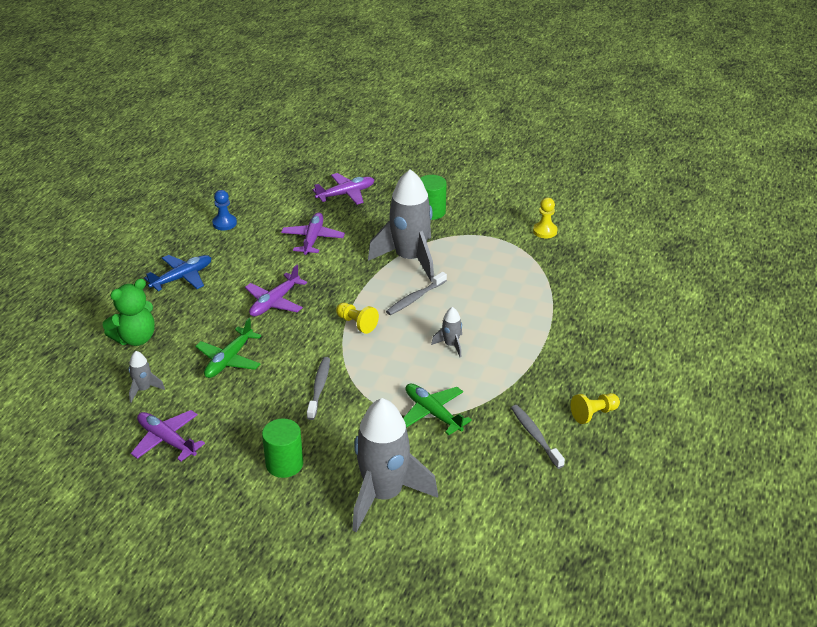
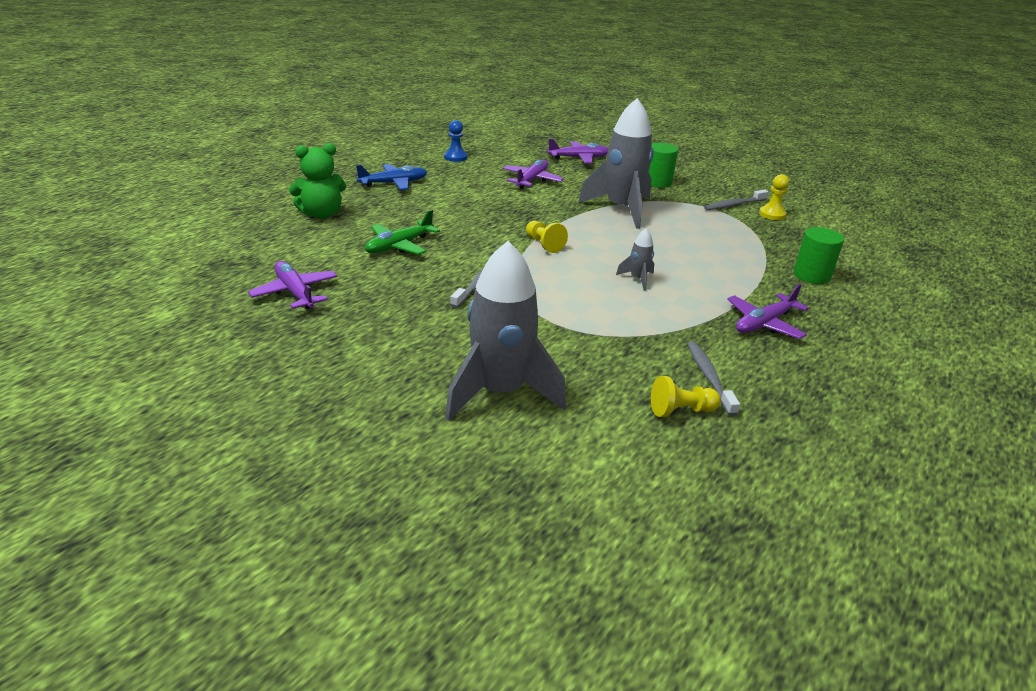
camera: 15 degrees right, 5 degrees down
grey rocket [129,351,165,402] -> none
purple plane [245,265,307,316] -> purple plane moved to [727,284,809,339]
green cylinder [262,418,303,478] -> green cylinder moved to [793,227,844,284]
grey toothbrush [386,272,447,315] -> grey toothbrush moved to [704,189,769,210]
green plane [403,383,472,435] -> none
yellow pawn [571,393,620,424] -> yellow pawn moved to [651,376,721,417]

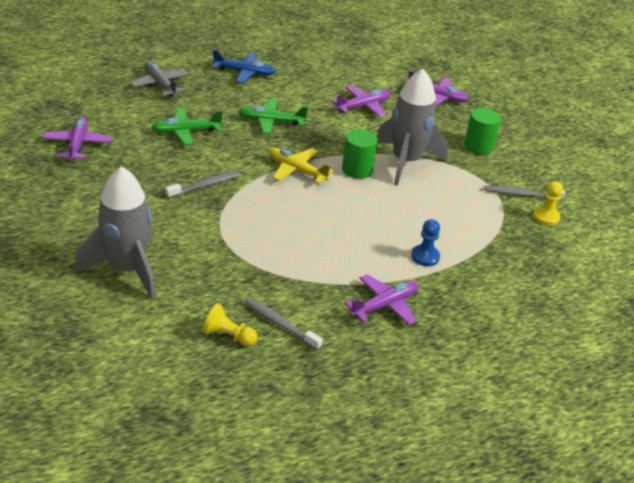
camera: 30 degrees right, 5 degrees up
green teddy bear [289,143,346,219] -> grey plane [130,61,189,97]
blue pawn [444,120,467,162] -> blue pawn moved to [411,219,440,266]
yellow pawn [526,221,568,253] -> yellow plane [269,148,334,184]
grey rocket [616,228,654,291] -> none
grey toothbrush [687,342,740,416] -> grey toothbrush turned 75 degrees counterclockwise [244,298,323,350]
purple plane [727,284,809,339] -> purple plane turned 150 degrees clockwise [344,274,418,325]
green cylinder [793,227,844,284] -> green cylinder moved to [342,129,377,179]
none -> green plane [238,99,308,134]

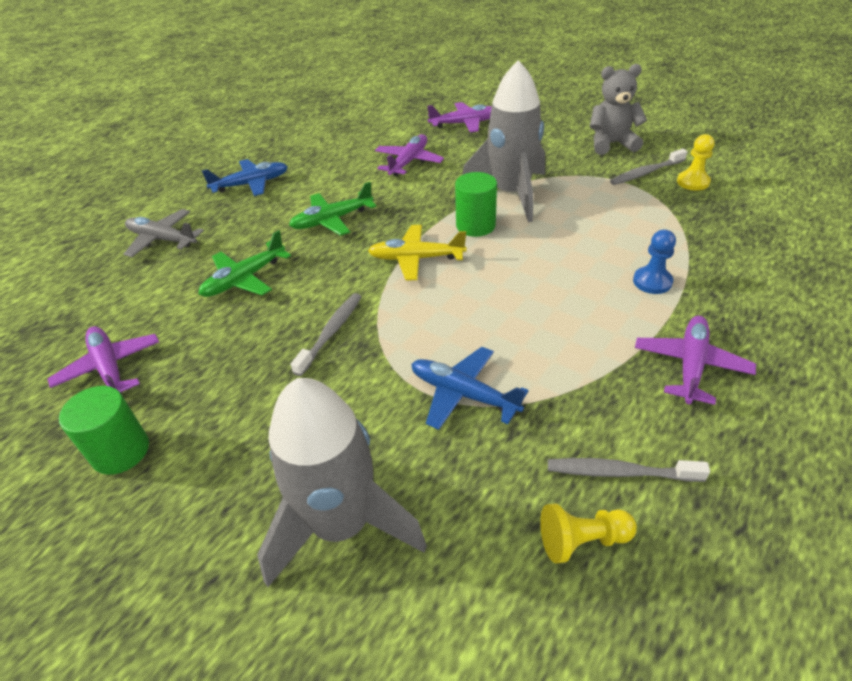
camera: 25 degrees left, 5 degrees up
green cylinder [464,108,501,155] -> green cylinder moved to [59,386,149,475]
none -> blue plane [411,347,529,430]
none -> grey teddy bear [589,64,647,155]

